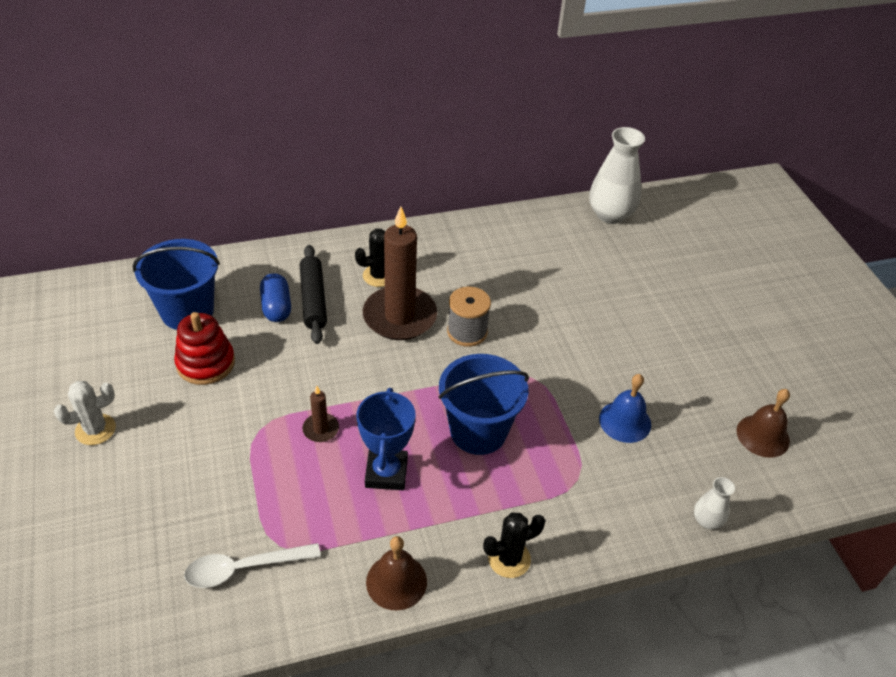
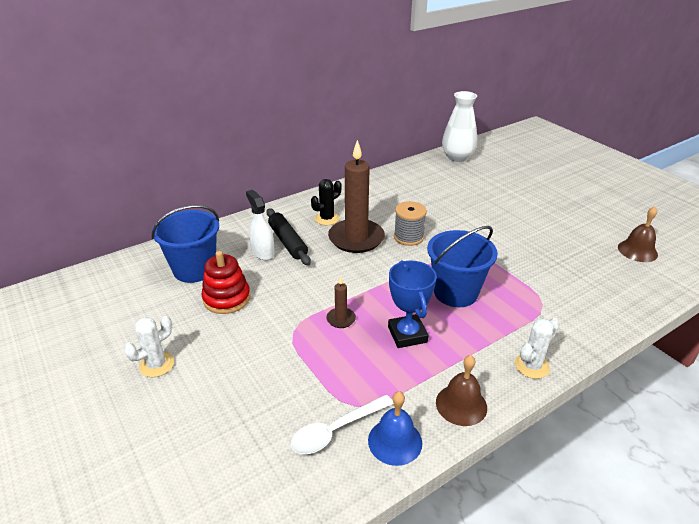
camera: 15 degrees left, 10 degrees down
blue capsule [260,273,291,322] -> white spray bottle [246,190,275,260]
black cactus [483,513,545,578] -> white cactus [515,318,560,379]
blue bell [599,374,651,443] -> blue bell moved to [368,391,422,466]
white vase [694,477,735,529] -> none

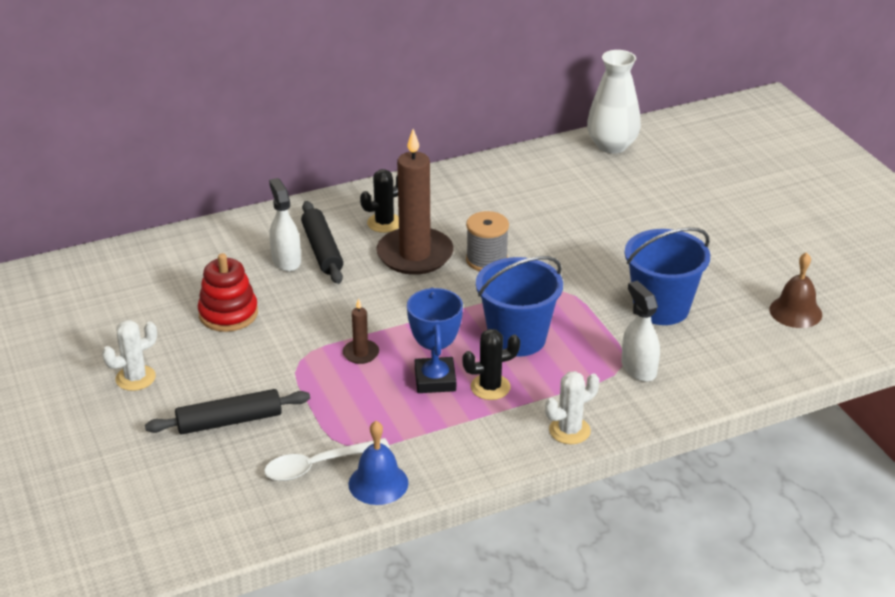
camera: 10 degrees right, 0 degrees up
blue bucket [152,205,219,283] -> blue bucket moved to [625,227,710,325]
brown bell [436,355,487,426] -> none
none -> black rolling pin [145,389,310,434]
none -> black cactus [462,329,520,400]
none -> white spray bottle [621,281,660,382]

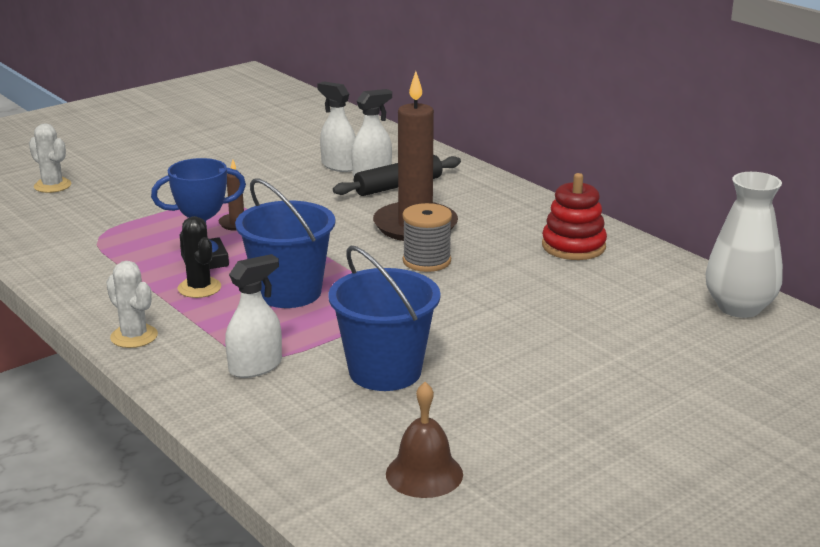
camera: 75 degrees right, 10 degrees down
white cactus [102,320,157,391] -> white cactus moved to [29,123,71,193]
black rolling pin [145,389,310,434] -> none
red stacking toy [198,253,258,332] -> red stacking toy moved to [542,173,607,260]
white spoon [264,438,390,481] -> none
blue bell [348,421,408,505] -> none
black cactus [360,169,399,233] -> none
none -> white spray bottle [317,81,356,172]

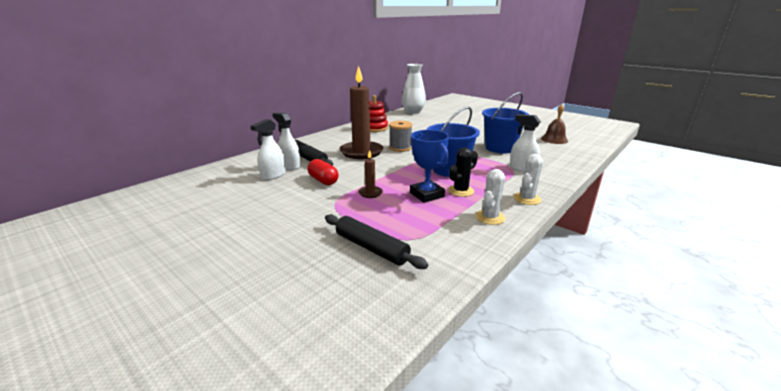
camera: 100 degrees left, 0 degrees up
white cactus [29,123,71,193] -> white cactus moved to [476,169,505,225]
none -> red capsule [308,159,338,185]
none -> black rolling pin [325,214,428,269]

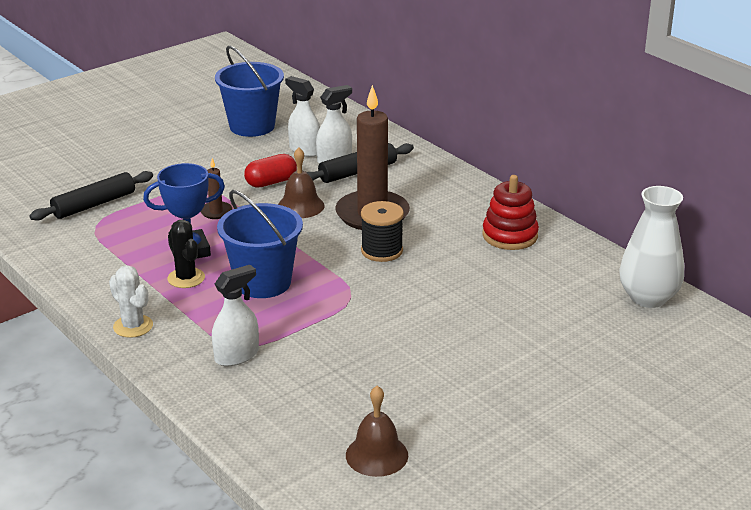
camera: 100 degrees right, 5 degrees up
grey spool [389,121,412,152] -> black spool [361,201,404,262]
white cactus [476,169,505,225] -> none
blue bucket [482,92,529,154] -> blue bucket moved to [215,46,284,137]
none -> brown bell [278,147,324,218]

